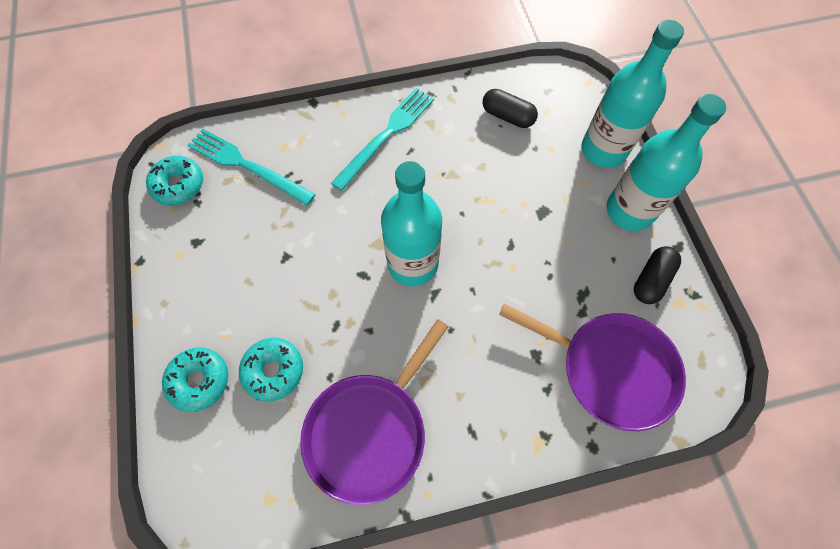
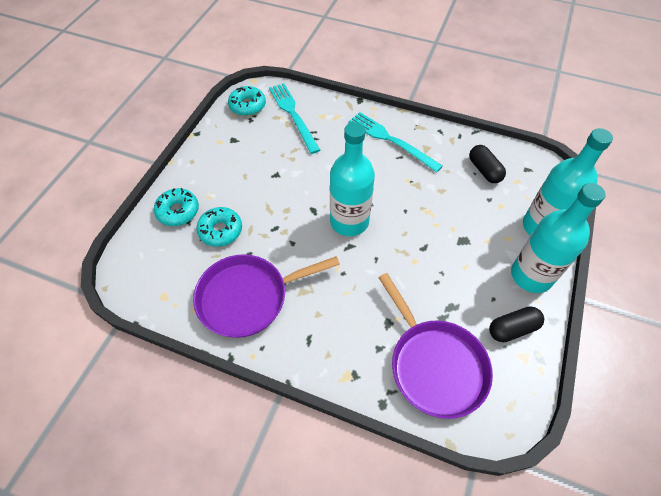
camera: 35 degrees right, 10 degrees down
turquoise fork [331,88,434,191] -> turquoise fork turned 120 degrees counterclockwise [349,112,443,172]

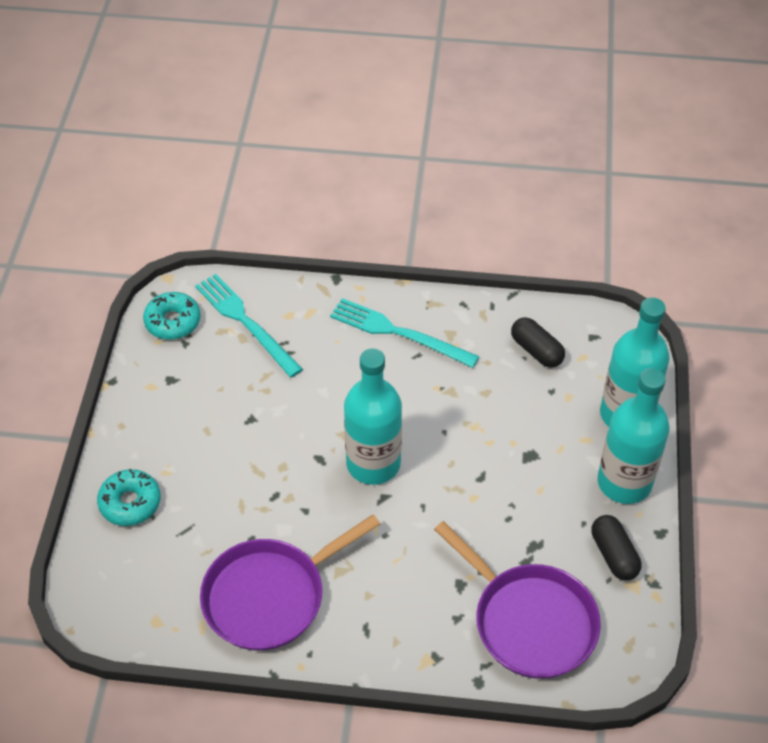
camera: 15 degrees left, 5 degrees down
turquoise donut [196,207,242,247] -> none
black capsule [489,307,544,342] -> black capsule turned 75 degrees counterclockwise [591,515,641,581]

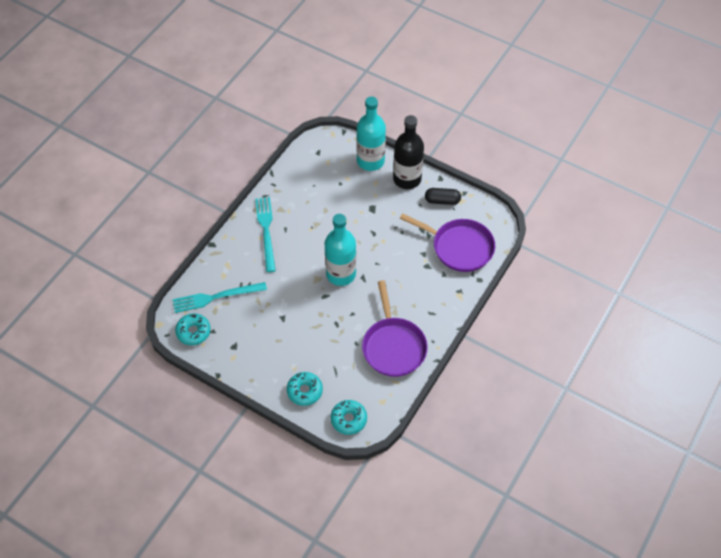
camera: 65 degrees left, 5 degrees up
turquoise fork [330,298,479,368] -> turquoise fork turned 120 degrees clockwise [255,197,276,272]
purple pan [434,521,601,679] -> purple pan turned 45 degrees clockwise [400,213,495,272]
black capsule [511,317,565,368] -> none
turquoise bottle [598,368,670,504] -> black bottle [393,115,424,189]
none -> turquoise donut [331,400,367,435]

